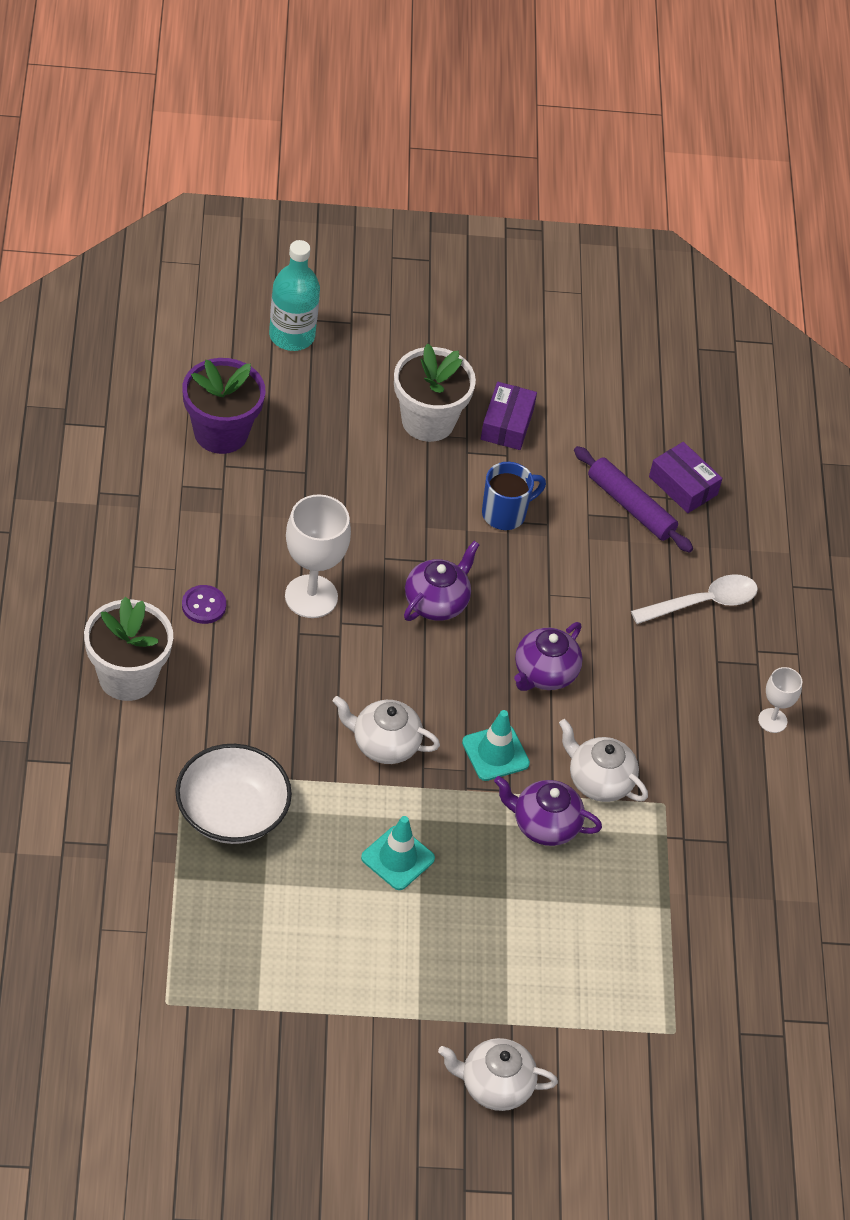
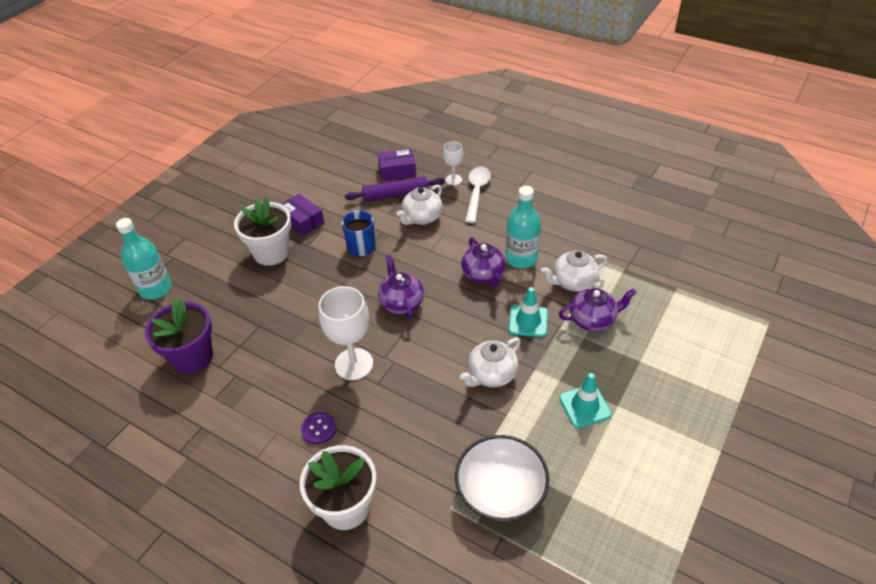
camera: 50 degrees left, 5 degrees down
white teapot [438,1038,558,1111] -> white teapot moved to [396,185,442,225]
purple teapot [494,776,602,846] -> purple teapot turned 150 degrees counterclockwise [559,288,636,332]
white goblet [758,667,802,733] -> white goblet moved to [443,141,463,185]
none -> turquoise bottle [505,186,541,269]

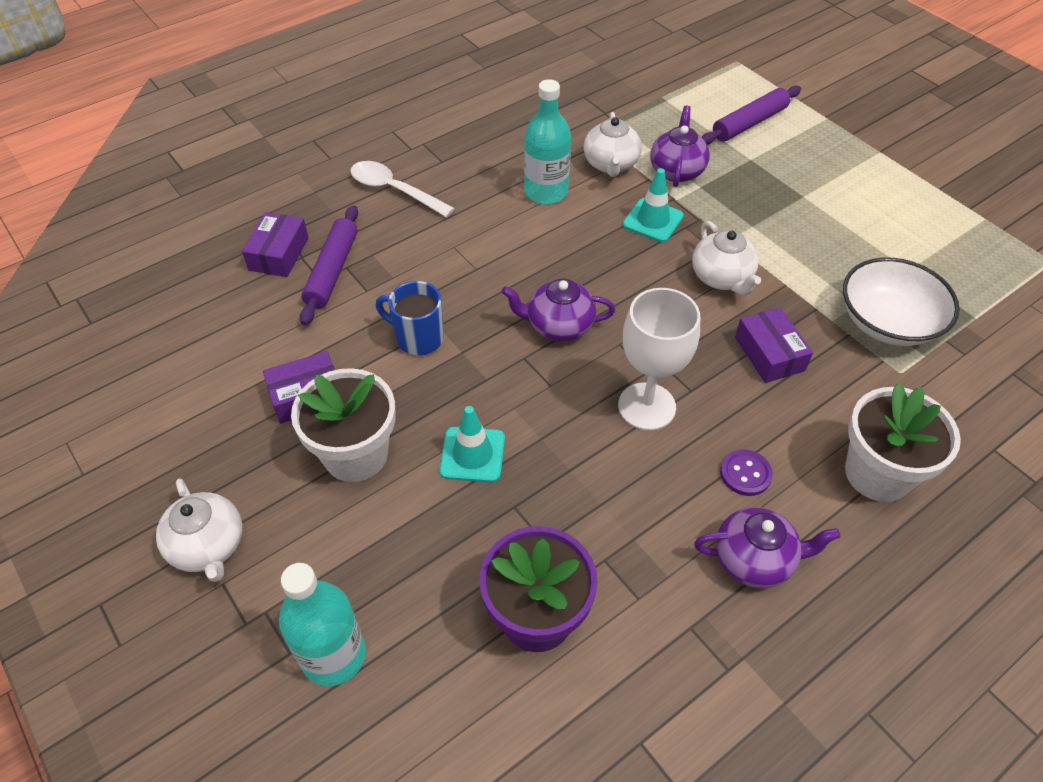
camera: 70 degrees left, 5 degrees up
white teapot [396,185,442,225] -> white teapot moved to [156,478,242,582]
white goblet [443,141,463,185] -> none
purple teapot [461,237,506,287] -> purple teapot moved to [694,507,841,588]
turquoise traffic cone [559,373,612,428] -> turquoise traffic cone moved to [440,406,505,482]
none -> purple rolling pin [702,86,801,145]
none -> purple box [735,307,813,383]

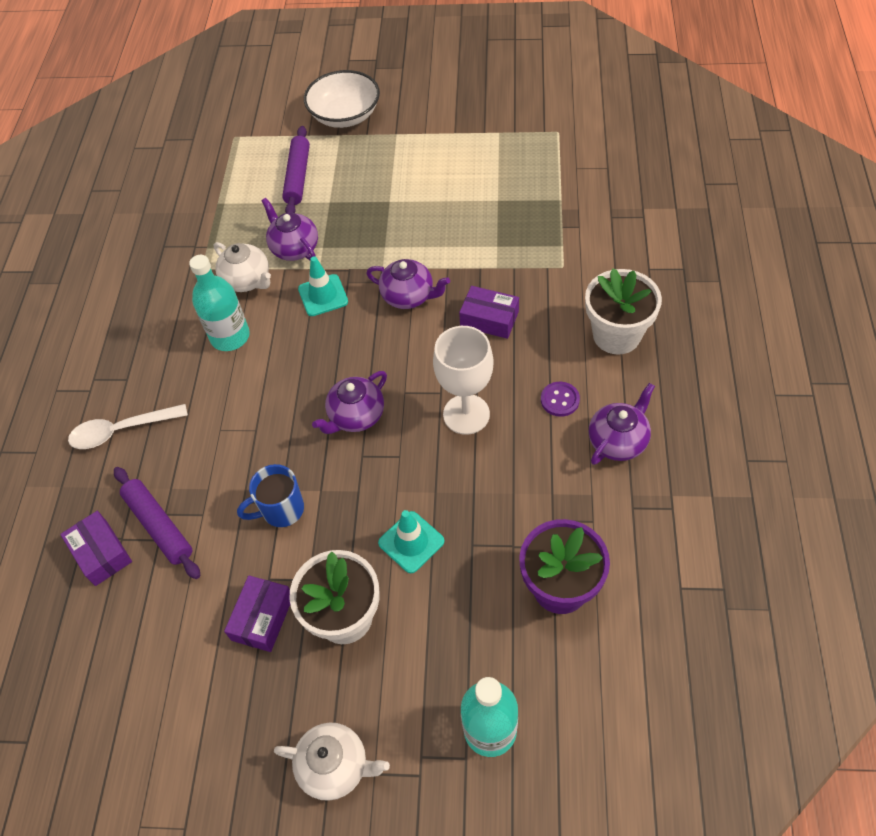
camera: 45 degrees left, 5 degrees up
white teapot [692,221,761,295] -> purple teapot [366,259,450,309]
white bowl [843,258,960,346] -> white bowl moved to [304,70,380,128]

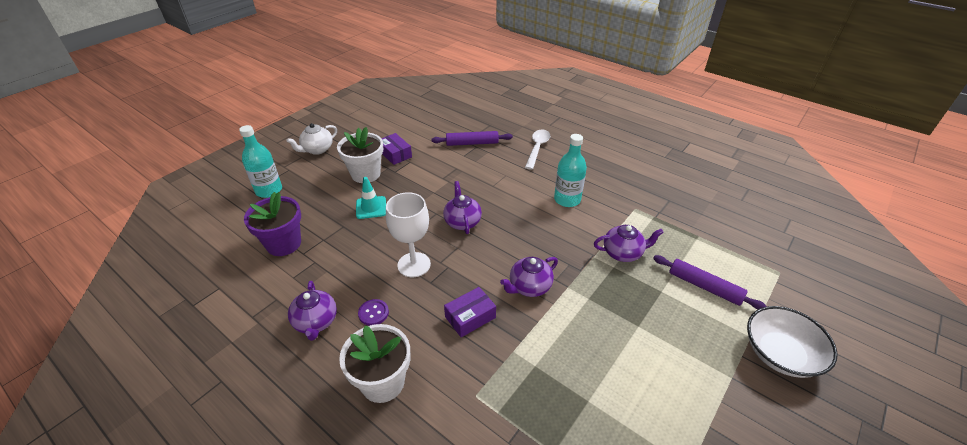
camera: 120 degrees right, 15 degrees down
purple box [60,511,132,586] -> none
white teapot [213,242,271,292] -> none
blue mug [237,464,304,527] -> none
turquoise traffic cone [298,256,348,316] -> none

